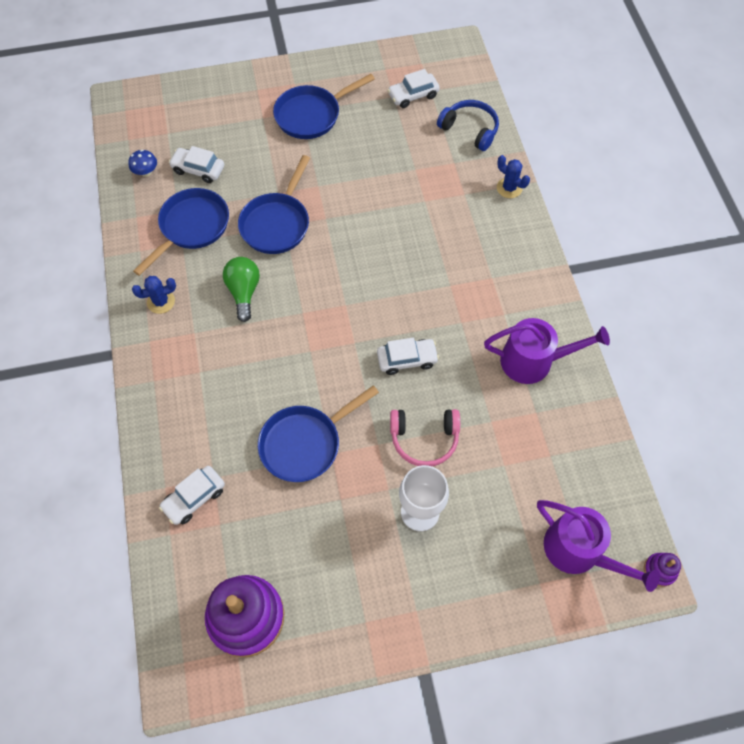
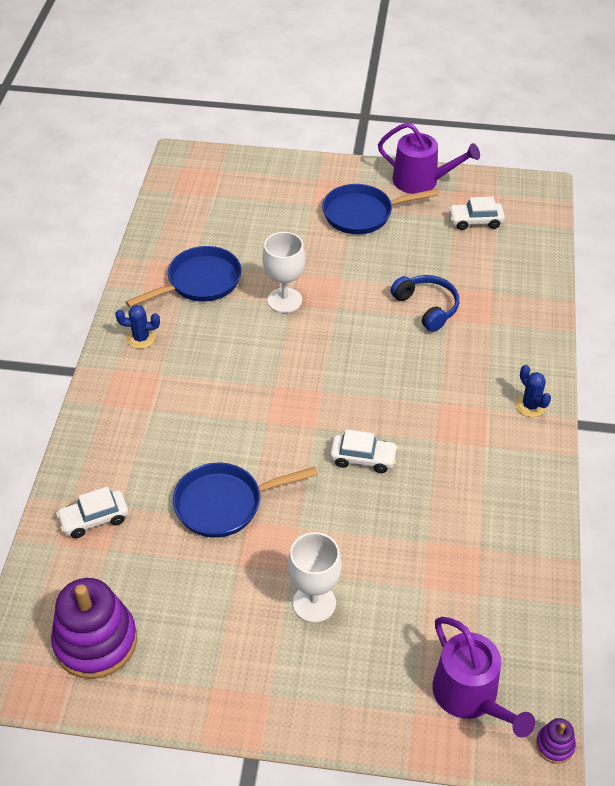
camera: 20 degrees right, 15 degrees down
blue mushroom [128,150,157,177] -> none
white car [169,146,224,183] -> none
green light bulb [223,257,260,322] -> none
blue pan [238,155,310,254] -> white goblet [262,232,305,313]
pink headphones [390,409,460,466] -> none
blue headphones [437,100,499,151] -> blue headphones moved to [390,275,459,332]
purple watering can [484,318,610,384] -> purple watering can moved to [378,122,480,194]
blue cactus [497,155,530,198] -> blue cactus moved to [515,365,551,417]

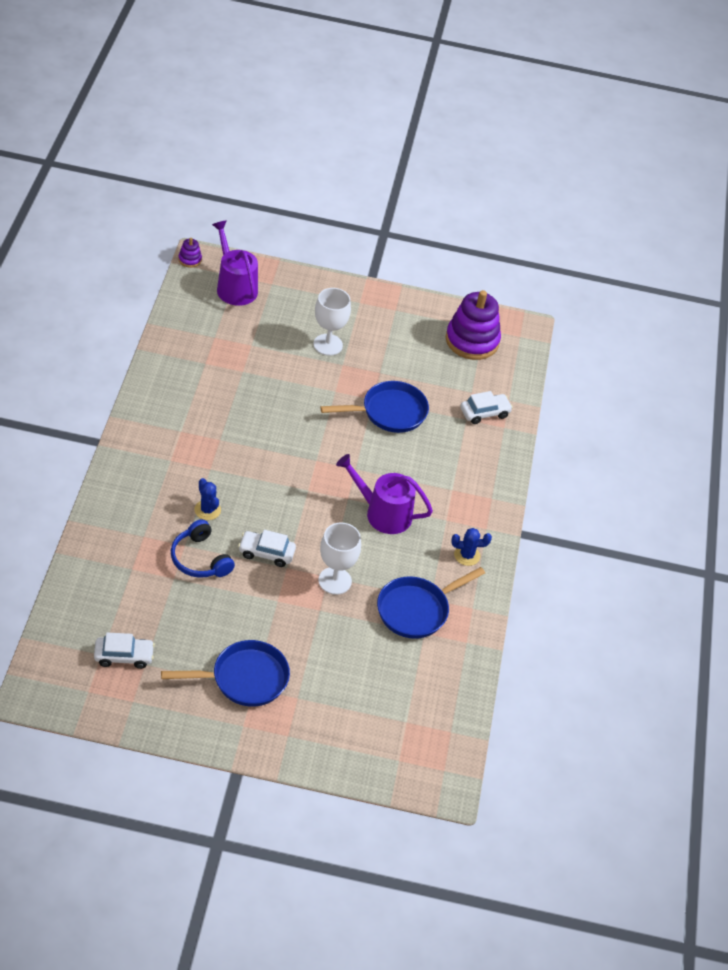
camera: 175 degrees right, 0 degrees up
white car [330,429,398,473] -> white car moved to [238,530,296,567]
purple watering can [378,122,480,194] -> purple watering can moved to [336,454,433,534]
blue cactus [515,365,551,417] -> blue cactus moved to [194,478,221,520]

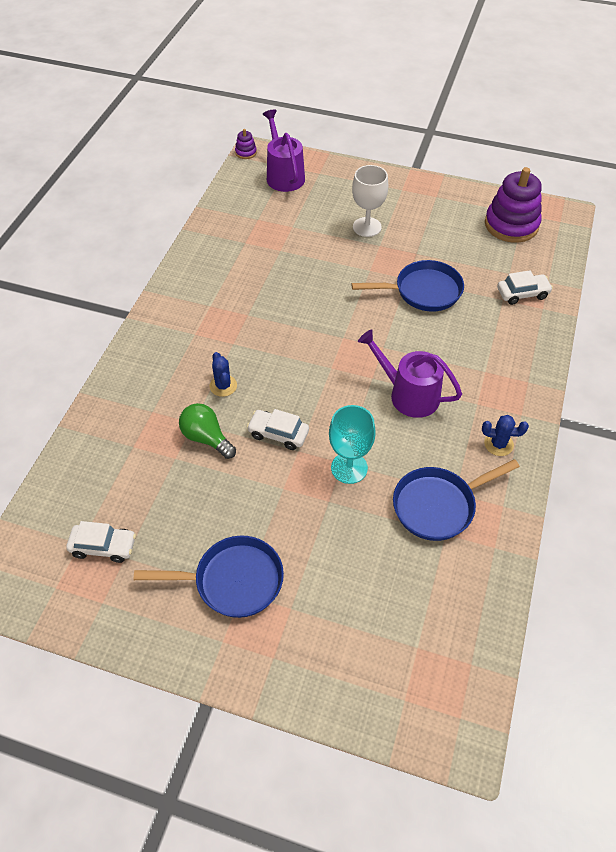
camera: 15 degrees right, 5 degrees up
blue headphones [171,519,235,578] -> green light bulb [179,403,236,459]
white goblet [318,522,361,595] -> turquoise goblet [329,405,376,484]

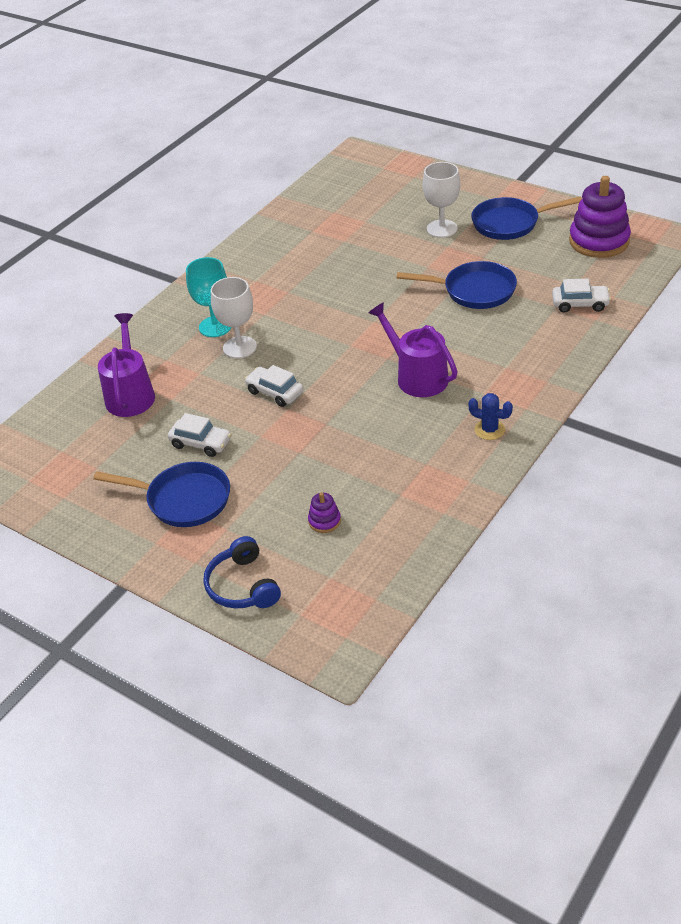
camera: 20 degrees right, 10 degrees down
white car [66,521,136,563] -> white car moved to [168,413,232,457]
green light bulb [179,403,236,459] -> none
blue cactus [209,352,237,397] -> white goblet [211,277,257,358]
purple stacking toy [235,129,257,159] -> purple stacking toy moved to [308,492,341,533]
purple watering can [263,110,305,192] -> purple watering can moved to [98,313,155,417]
turquoise goblet [329,405,376,484] -> turquoise goblet moved to [186,257,232,337]
blue pan [393,459,520,541] -> blue pan moved to [471,197,582,240]
none -> blue headphones [203,536,281,609]

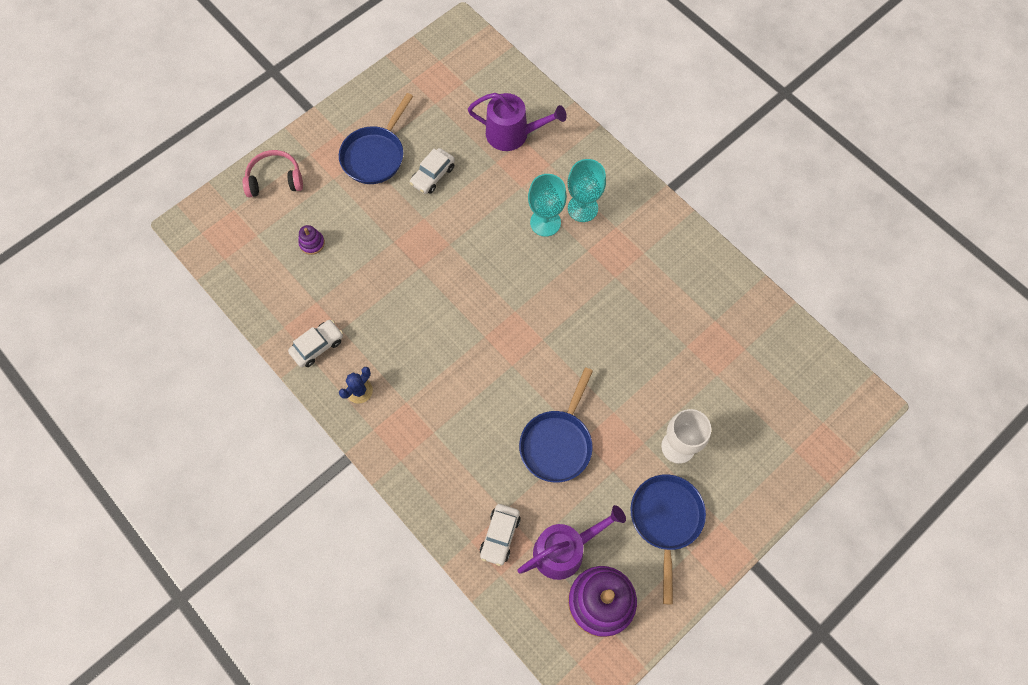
camera: 100 degrees right, 25 degrees up
blue headphones [203,536,281,609] -> pink headphones [243,150,303,197]
white goblet [211,277,257,358] -> turquoise goblet [528,174,567,237]
white car [245,365,304,407] -> white car moved to [288,320,343,367]
purple watering can [368,302,458,397] -> purple watering can moved to [517,505,626,580]

